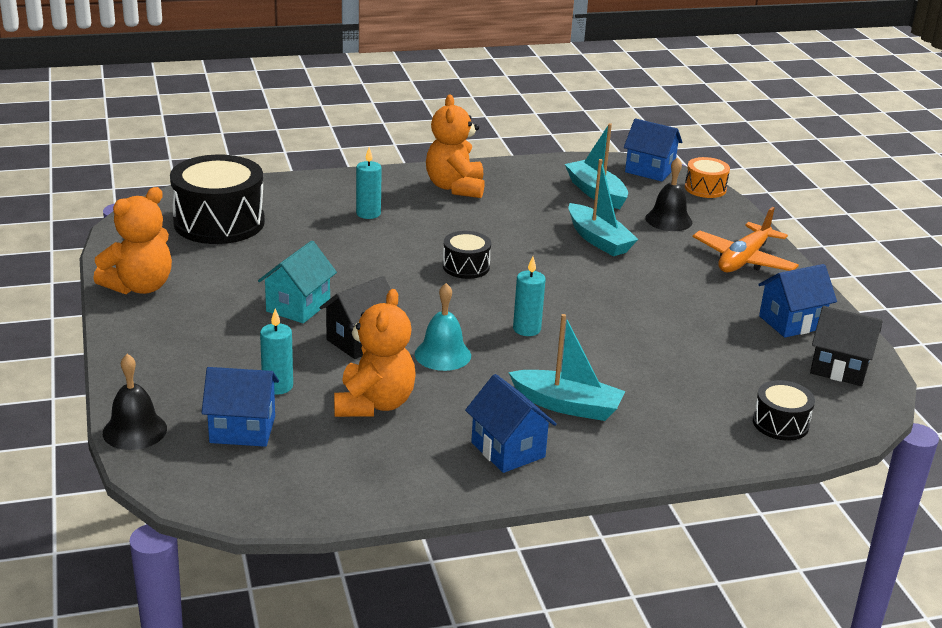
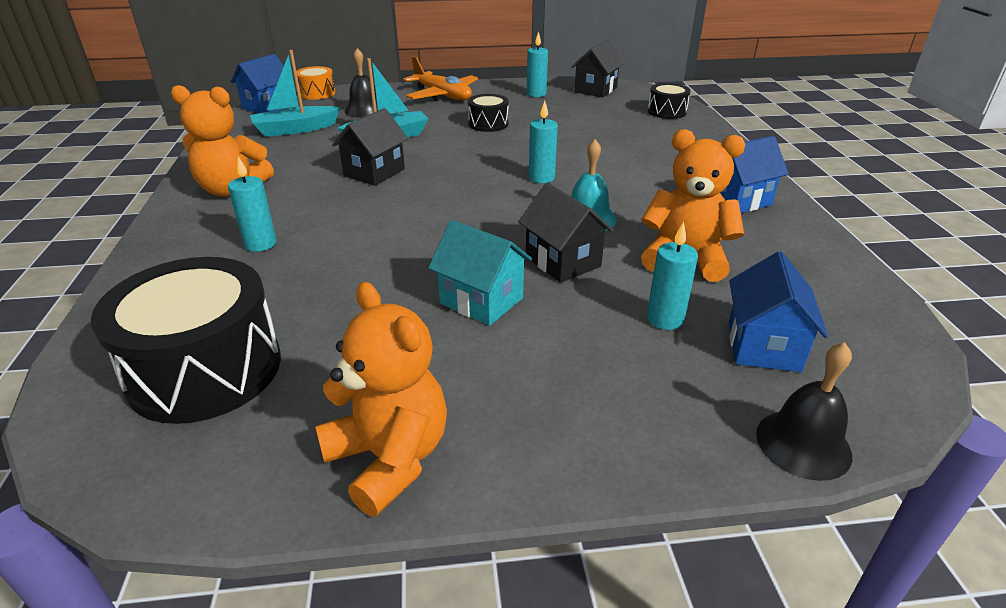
camera: 80 degrees left, 5 degrees up
black drum [443,231,491,279] -> black drum moved to [468,94,509,132]
turquoise boat [508,314,625,421] -> none
blue house [758,264,837,338] -> turquoise candle [527,31,548,97]
none -> black house [332,108,408,186]

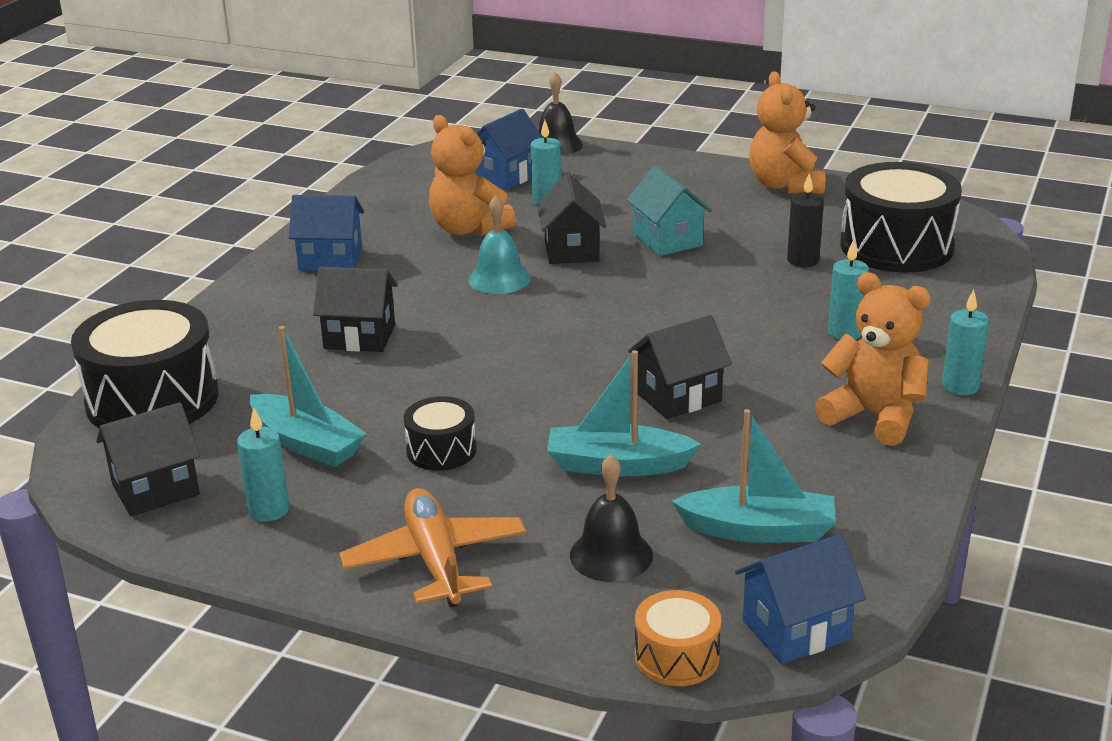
camera: 150 degrees left, 5 degrees down
turquoise candle [529,101,558,183] -> turquoise candle moved to [942,290,989,395]
black drum [648,83,691,119] -> black drum [71,300,219,428], size x1.98
none -> turquoise boat [250,326,367,467]
none -> black house [313,267,398,352]
none -> black candle [787,173,824,267]

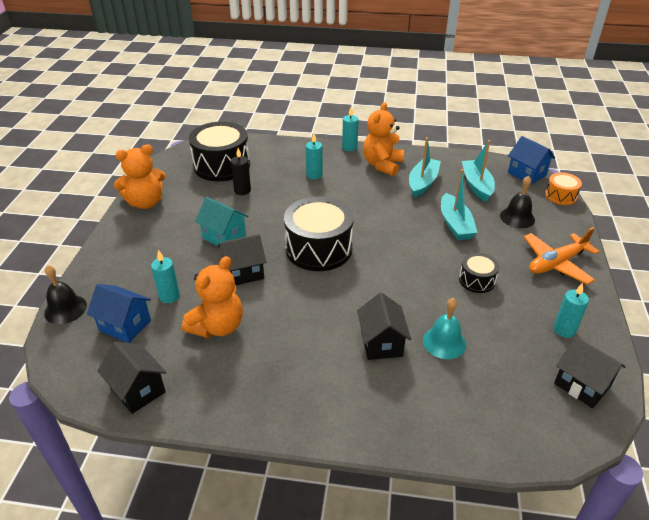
camera: 105 degrees left, 10 degrees up
black drum [71,300,219,428] -> black drum moved to [284,196,354,271]
turquoise boat [250,326,367,467] -> turquoise boat moved to [409,137,441,198]
blue house [289,195,364,271] -> none
turquoise bell [468,195,531,294] -> turquoise bell moved to [423,298,466,359]
turquoise house [627,165,712,256] -> turquoise house turned 75 degrees clockwise [195,197,248,246]
black house [628,315,732,419] -> black house moved to [97,341,167,414]

